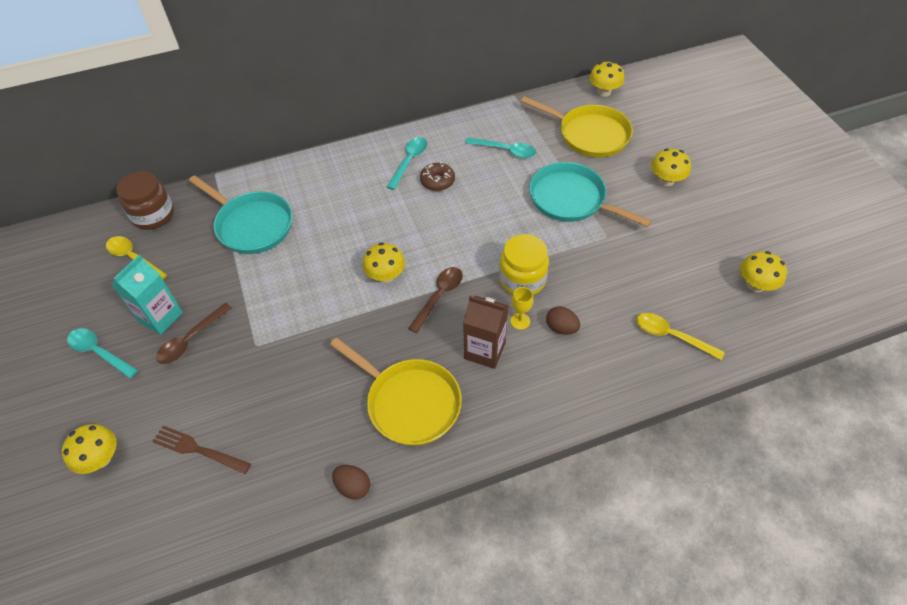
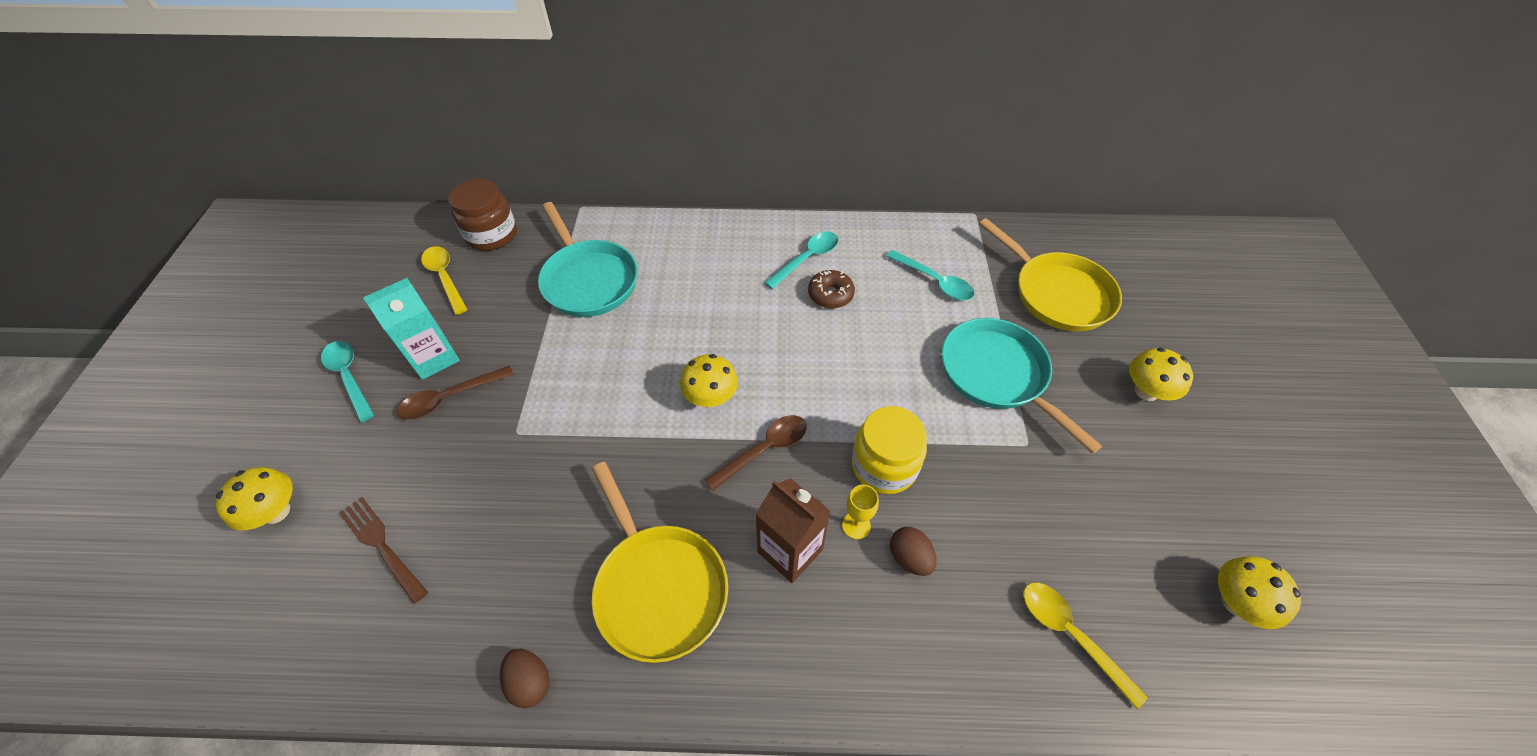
camera: 20 degrees right, 0 degrees up
yellow mushroom [589,61,624,97] -> none

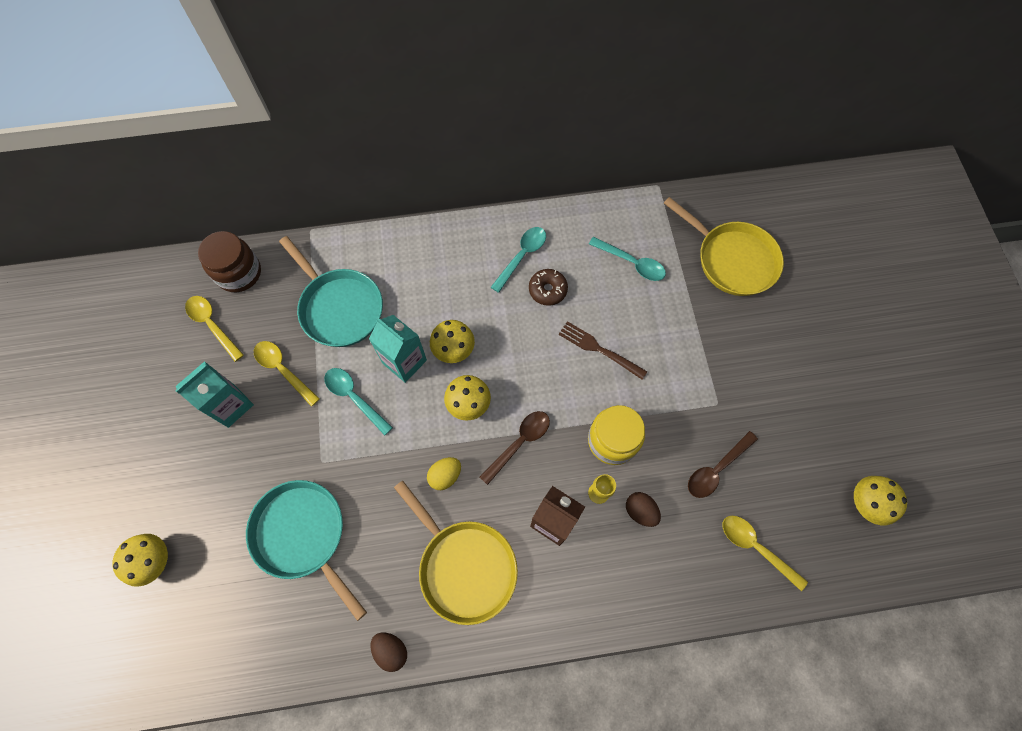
camera: 10 degrees left, 15 degrees up
turquoise spoon [321,341,374,422] -> turquoise spoon moved to [324,368,393,435]
brown fork [339,497,428,604] -> brown fork moved to [558,321,647,380]
brown spoon [397,366,514,420] -> brown spoon moved to [688,431,758,498]
turquoise pan [941,318,1102,454] -> turquoise pan moved to [246,480,367,621]
yellow mushroom [1129,348,1193,401] -> yellow mushroom moved to [430,320,475,363]
none -> yellow spoon [254,341,320,407]
none -> turquoise carton [369,315,427,383]
none -> yellow egg [427,457,461,490]

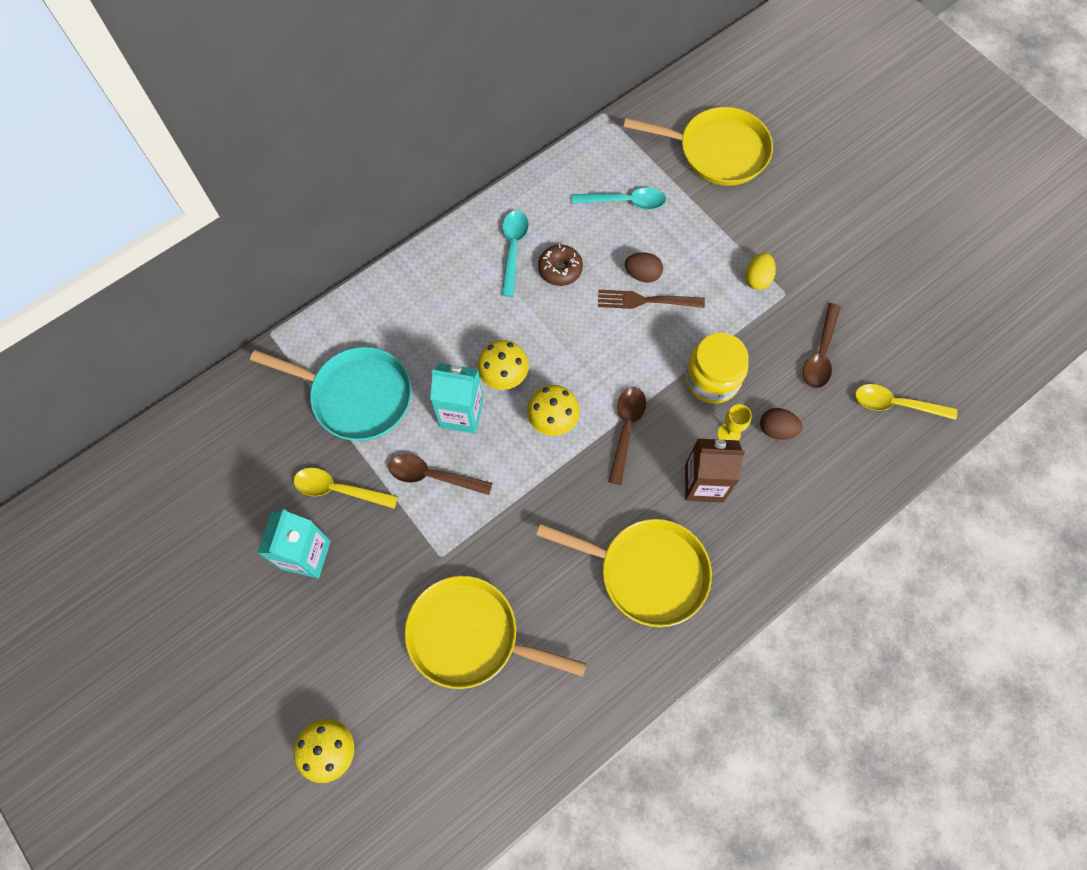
camera: 30 degrees left, 0 degrees up
yellow spoon [185,296,244,362] -> none
brown jar [198,231,261,292] -> none
turquoise pan [246,480,367,621] -> yellow pan [405,576,587,689]
turquoise spoon [324,368,393,435] -> brown spoon [389,454,492,495]
brown egg [371,633,407,672] -> brown egg moved to [625,252,663,283]
yellow egg [427,457,461,490] -> yellow egg moved to [745,253,776,290]
yellow mushroom [854,476,907,525] -> none

